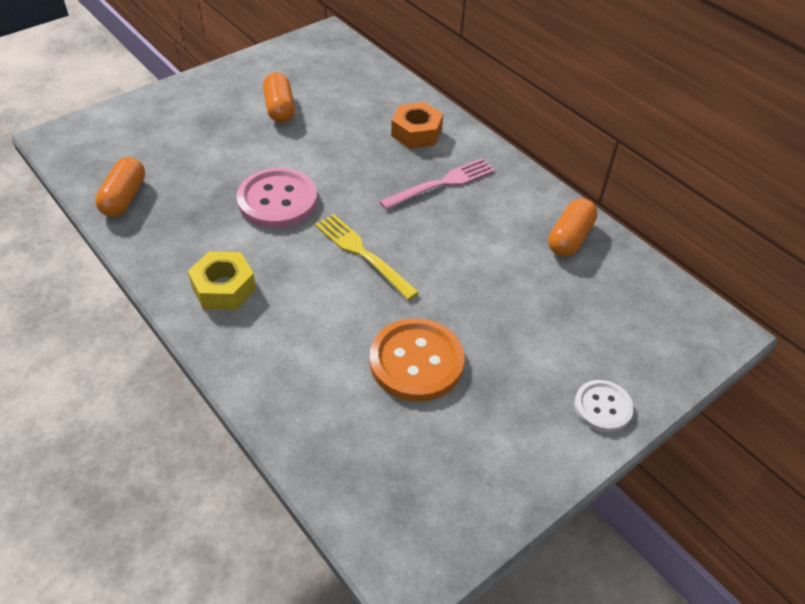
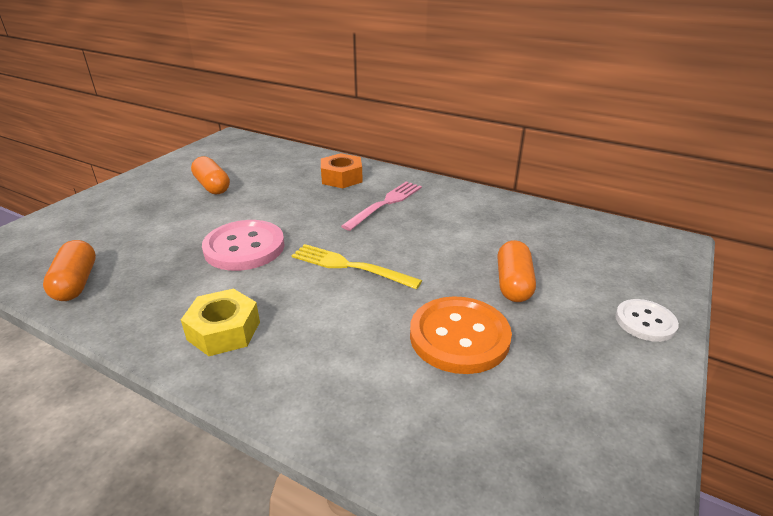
camera: 20 degrees left, 15 degrees down
orange capsule [548,198,597,257] -> orange capsule moved to [497,240,536,302]

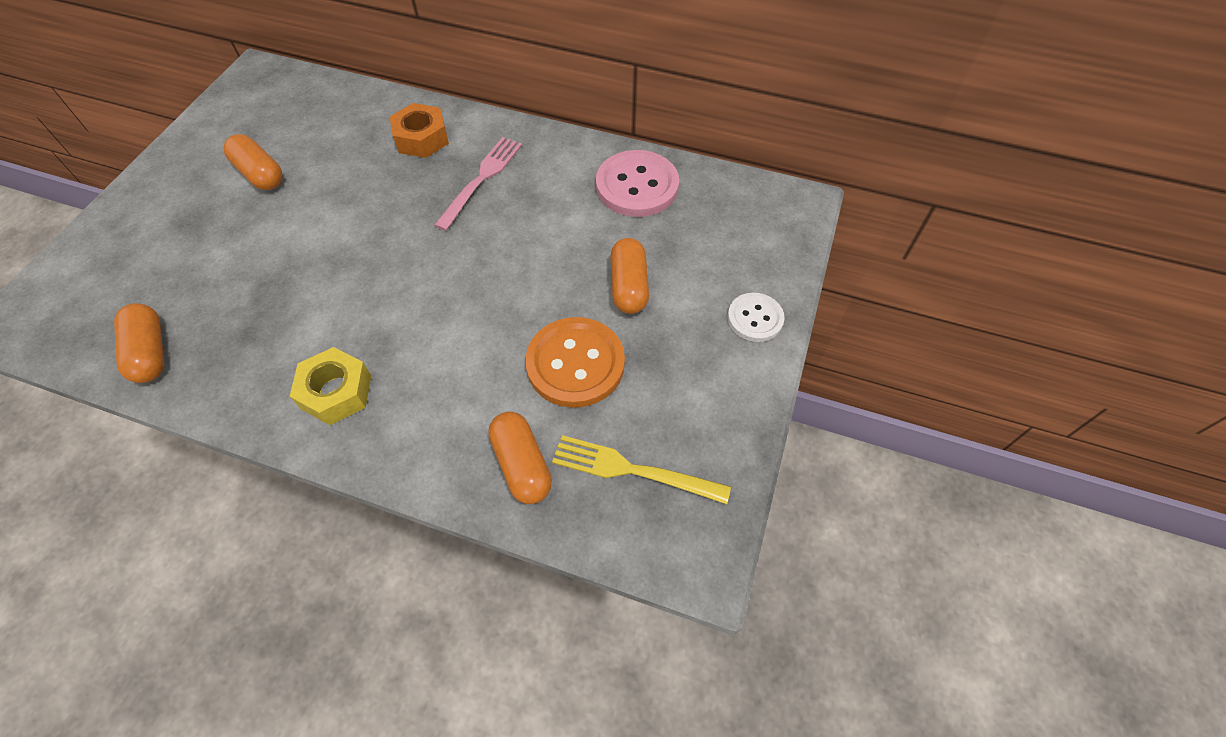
camera: 10 degrees left, 25 degrees up
pink button [202,220,285,271] -> pink button moved to [596,150,679,217]
yellow fork [292,244,422,290] -> yellow fork moved to [552,435,731,504]
none -> orange capsule [488,412,552,504]

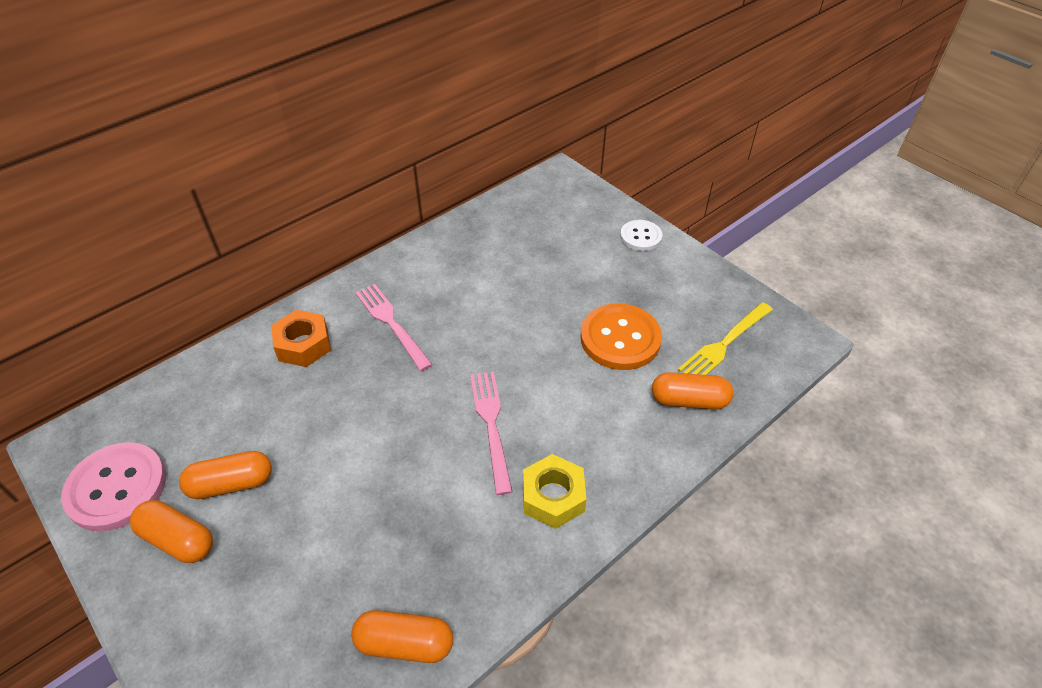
camera: 60 degrees left, 10 degrees down
pink button [596,150,679,217] -> pink button moved to [61,442,166,532]
orange capsule [610,238,649,314] -> orange capsule moved to [130,500,213,563]
none -> pink fork [470,371,512,495]

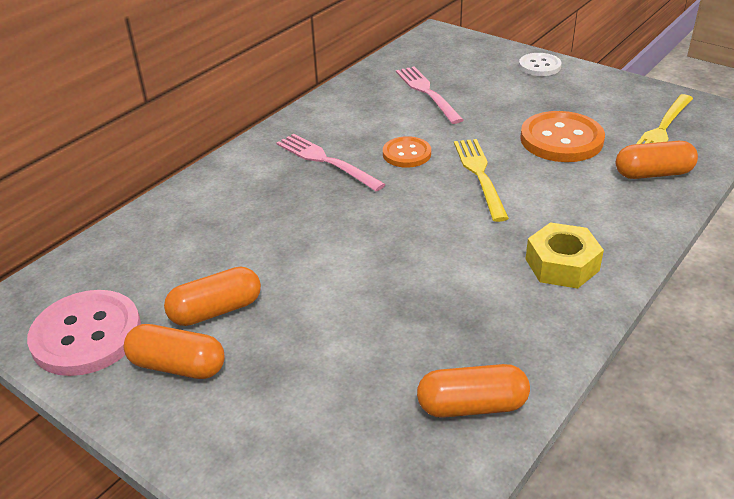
camera: 10 degrees left, 10 degrees down
orange nut [271,310,331,367] -> none
pink fork [470,371,512,495] -> pink fork moved to [396,67,463,124]
none -> orange button [383,136,431,168]
none -> yellow fork [454,139,509,222]

